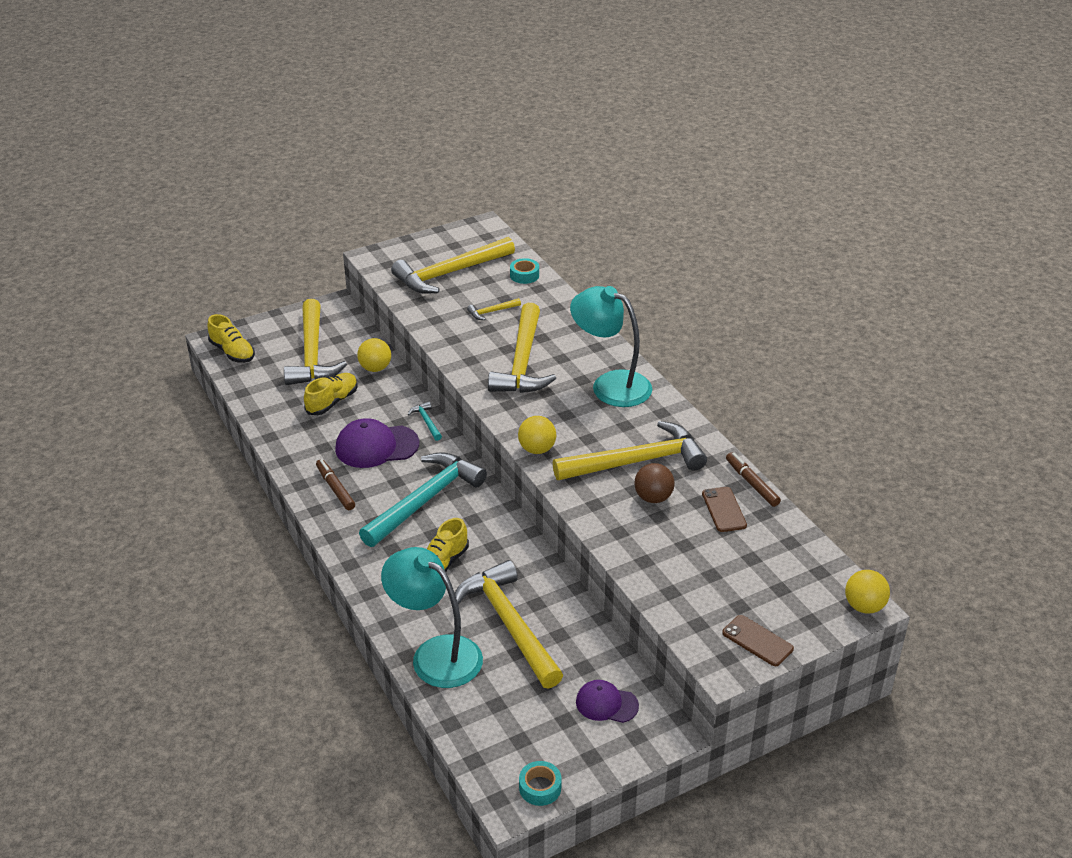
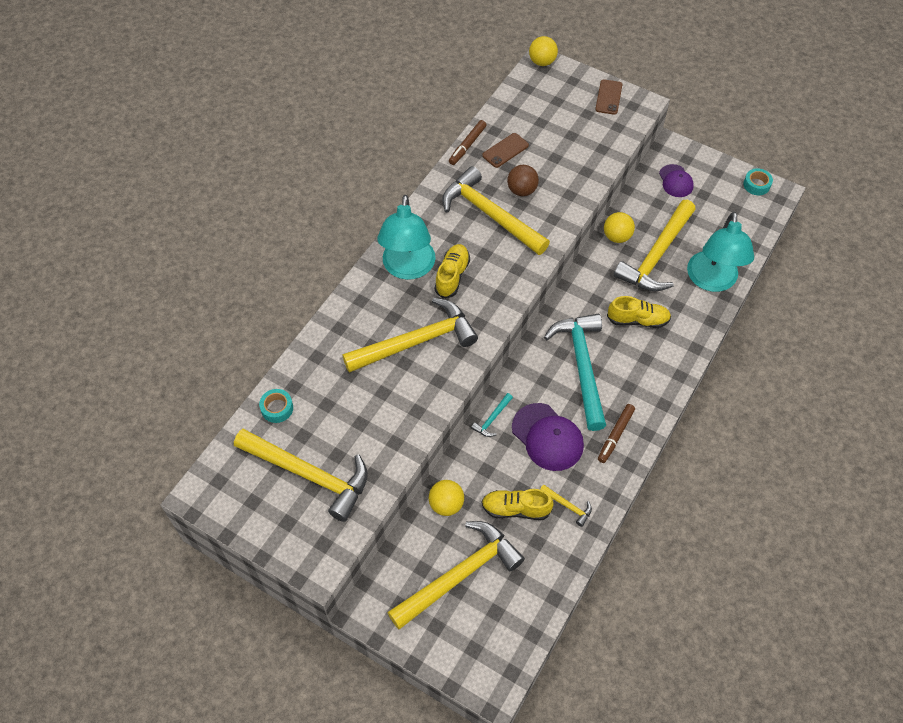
camera: 120 degrees left, 20 degrees up
yellow shoe [208,314,255,363] -> yellow shoe moved to [434,244,470,298]
turquoise hammer [359,452,487,547] -> turquoise hammer turned 75 degrees clockwise [544,314,606,431]
yellow hammer [467,298,521,320] -> yellow hammer moved to [540,484,592,527]
yellow ball [518,416,556,454] -> yellow ball moved to [604,212,635,243]

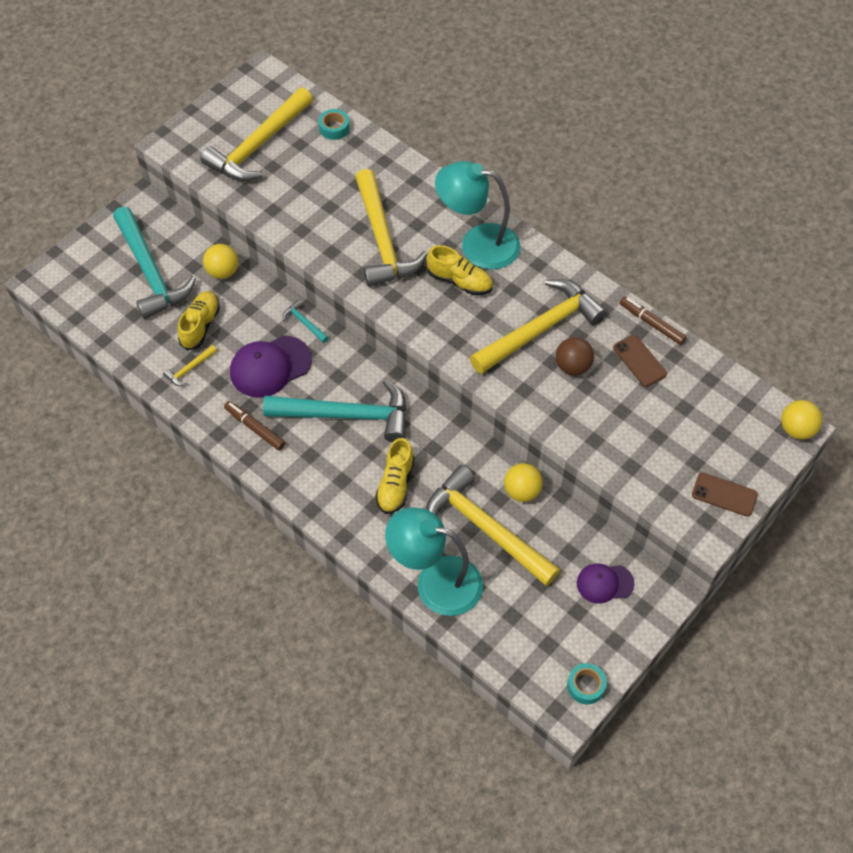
camera: 100 degrees right, 0 degrees up
yellow hammer [387,521,525,629] -> turquoise hammer [113,206,196,319]

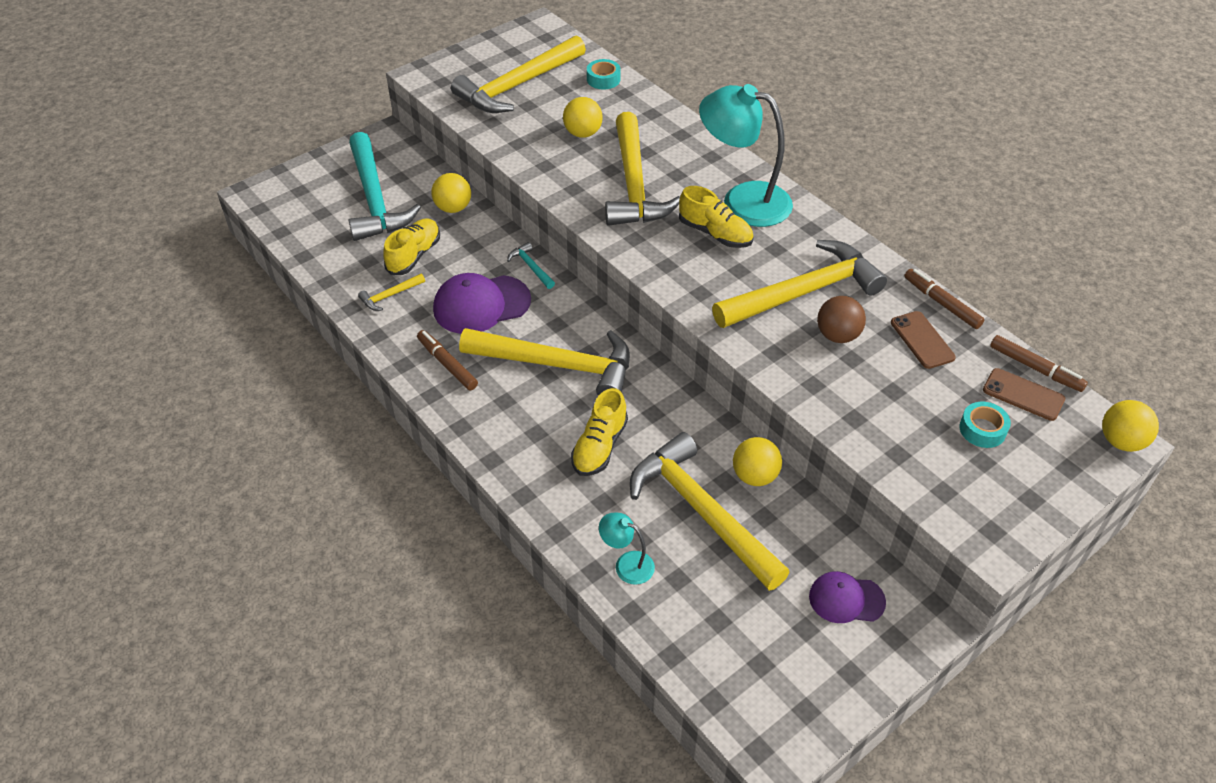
camera: 10 degrees right, 10 degrees down
turquoise hammer [263,379,407,442] -> yellow hammer [459,328,630,396]
turquoise lamp [385,507,483,616] -> turquoise lamp [599,513,655,585], size x0.47
turquoise tape [567,663,607,704] -> turquoise tape moved to [959,402,1011,448]
brown phone [692,473,758,517] -> brown phone moved to [983,368,1065,421]
none -> yellow ball [563,97,603,138]
none -> brown marker [990,335,1088,392]

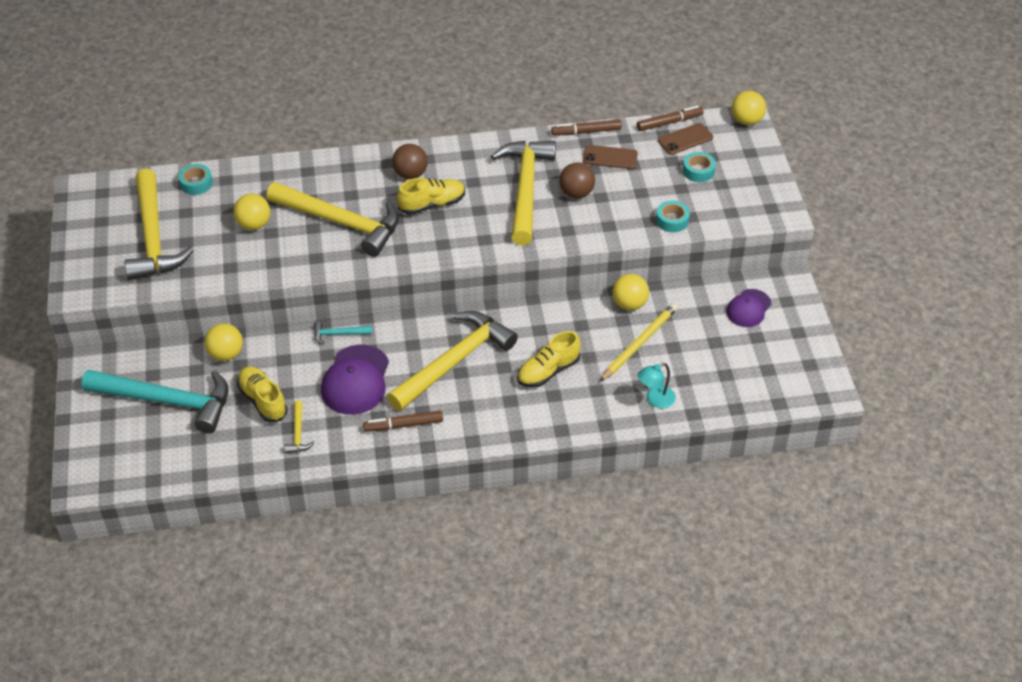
camera: 60 degrees left, 0 degrees up
yellow shoe [571,388,628,476] -> yellow shoe turned 90 degrees clockwise [517,331,580,388]
yellow hammer [630,432,789,591] -> yellow pencil [600,303,678,381]
turquoise lamp [699,84,793,227] -> brown ball [392,144,428,179]
none -> turquoise tape [656,201,690,232]

